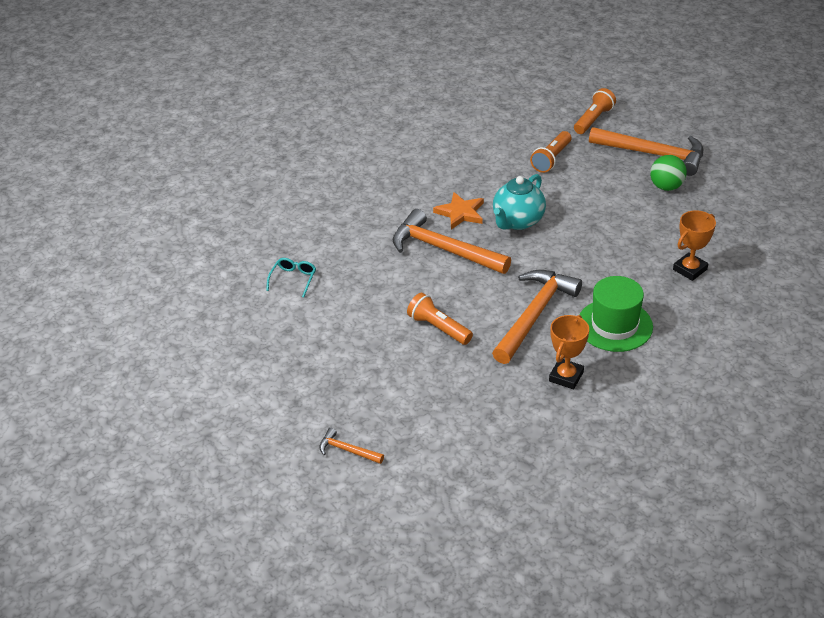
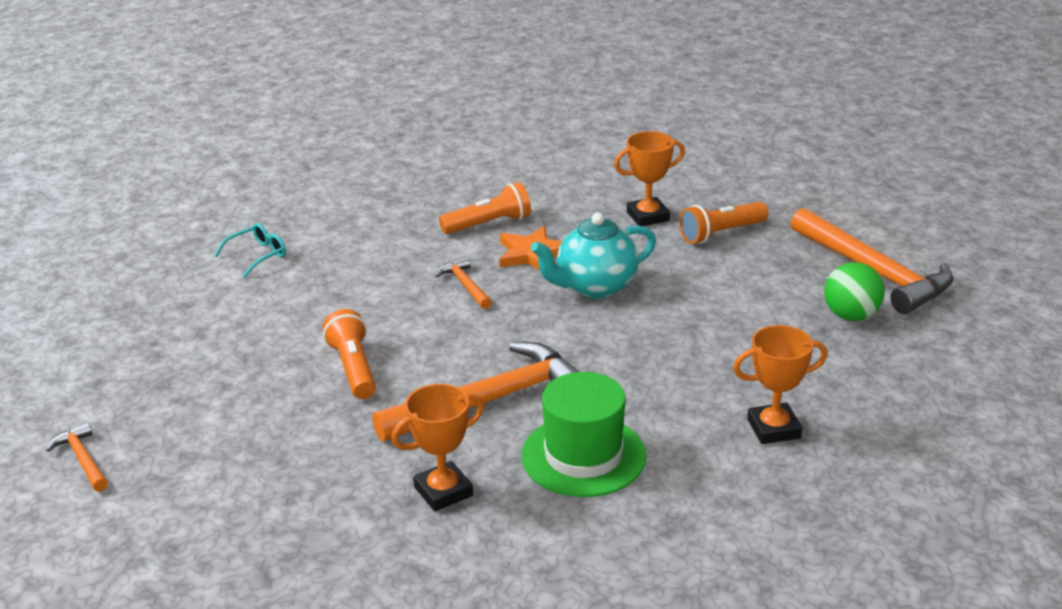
camera: 30 degrees right, 10 degrees down
orange hammer [393,209,511,274] -> orange hammer [435,257,492,309], size x0.46
orange flashlight [574,88,616,134] -> orange flashlight moved to [439,182,531,234]
none -> orange trophy [614,131,685,227]

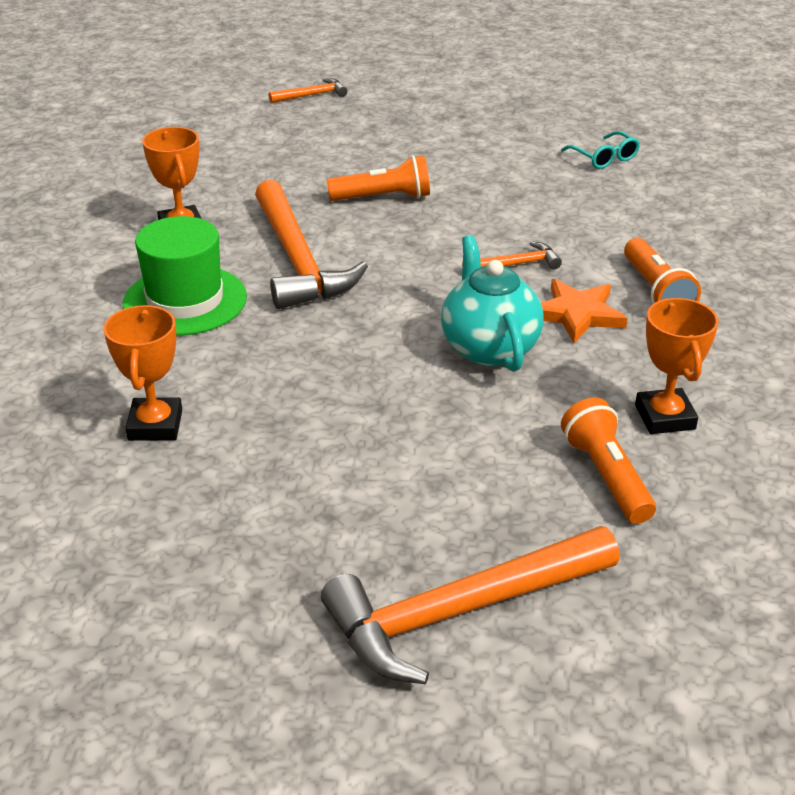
camera: 100 degrees right, 5 degrees up
green ball [824,262,885,321] -> none

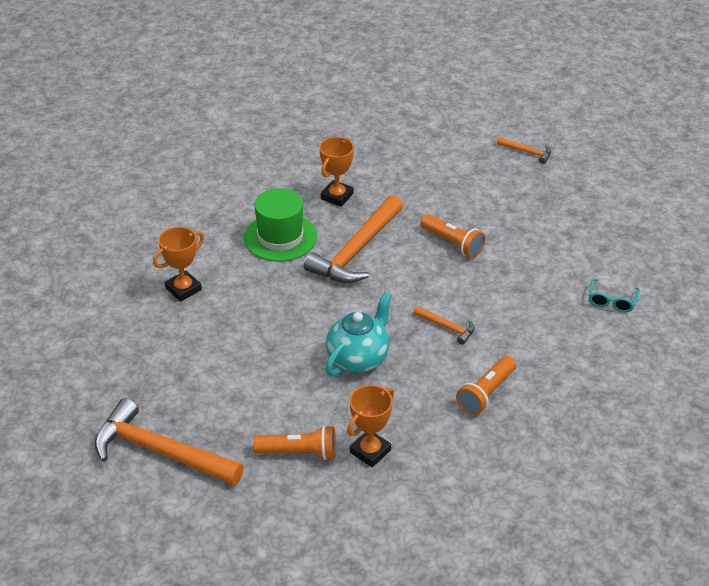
camera: 50 degrees right, 5 degrees up
orange star [541,279,628,343] -> none
orange flashlight [561,398,656,524] -> orange flashlight turned 60 degrees clockwise [253,425,336,460]

